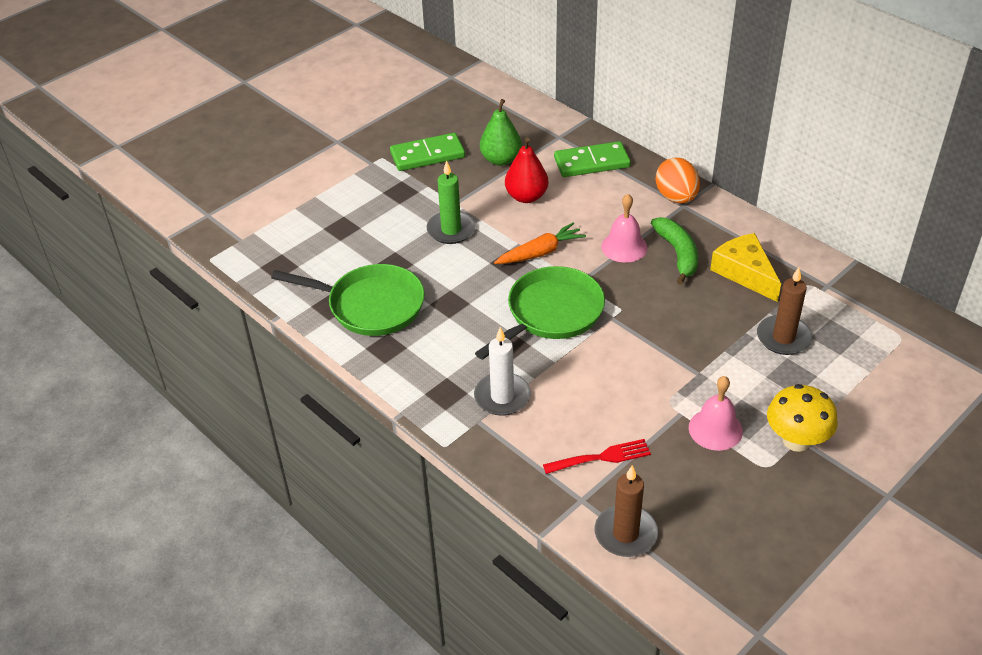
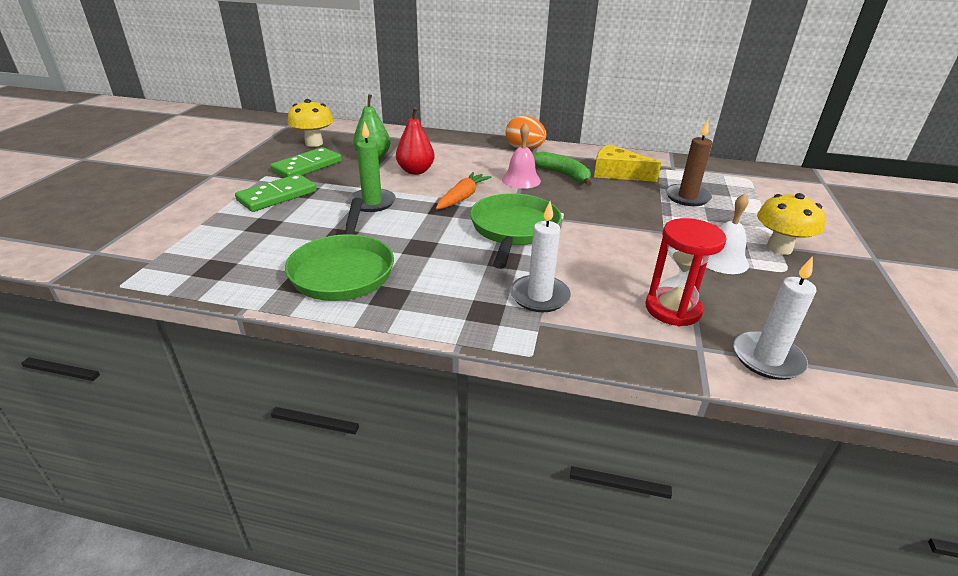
camera: 35 degrees left, 10 degrees down
green pan [271,264,425,336] -> green pan turned 105 degrees clockwise [285,198,394,301]
red fork [543,439,651,474] -> red hourglass [645,218,726,326]
green domino [554,141,631,177] -> green domino moved to [235,174,317,212]
brown candle [595,465,658,557] -> white candle [734,256,816,380]
pink bell [689,376,743,451] -> white bell [706,193,749,274]
none -> yellow mushroom [287,99,334,147]

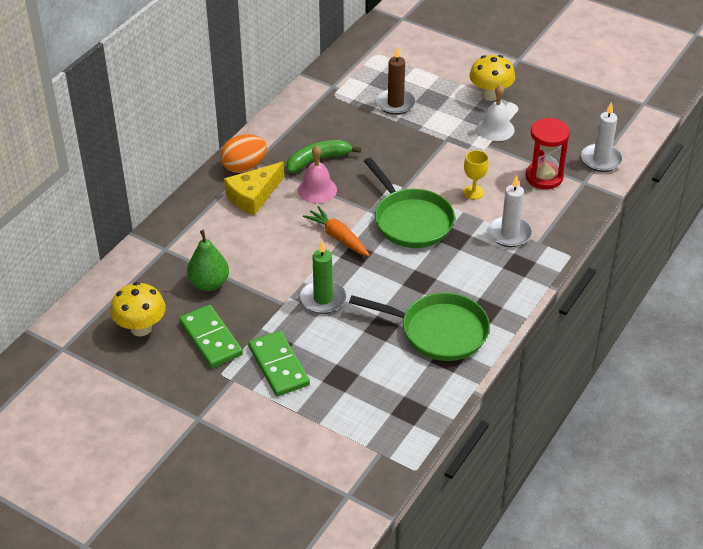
camera: 70 degrees left, 10 degrees up
red pear [396,107,435,175] -> none
green pan [470,193,562,269] -> green pan turned 150 degrees counterclockwise [364,157,455,248]
yellow cheese [594,144,661,182] -> yellow cheese moved to [224,162,284,215]
none -> yellow goblet [464,150,488,200]

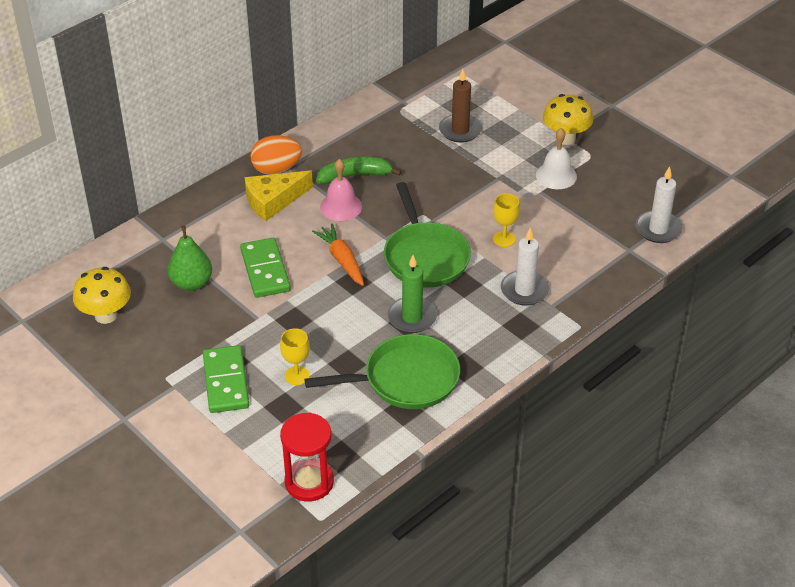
camera: 15 degrees right, 0 degrees up
green domino [179,305,243,368] -> green domino moved to [240,238,291,298]
green candle [300,241,346,314] -> green candle moved to [388,255,437,333]
green pan [349,293,490,361] -> green pan turned 45 degrees counterclockwise [305,334,460,409]
red hourglass [525,118,570,189] -> red hourglass moved to [280,413,334,502]
none -> yellow goblet [280,328,310,385]

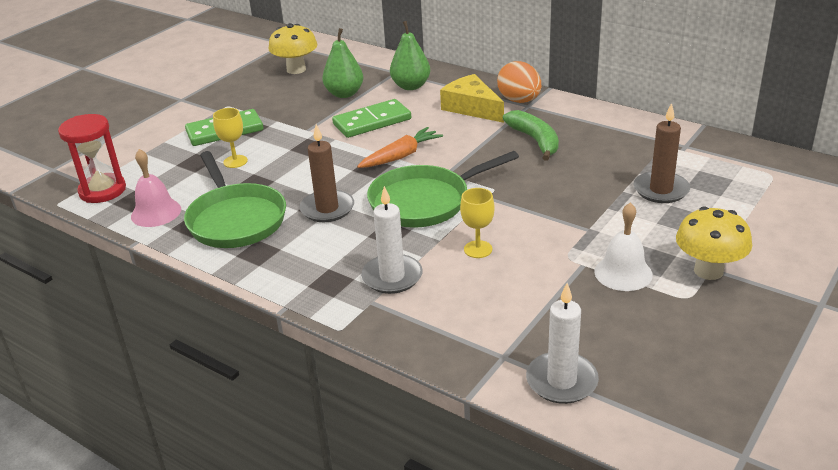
camera: 80 degrees right, 10 degrees down
pink bell [320,159,362,221] -> pink bell moved to [131,149,181,227]
green candle [388,255,437,333] -> brown candle [299,124,354,222]
none -> green pear [390,21,430,90]

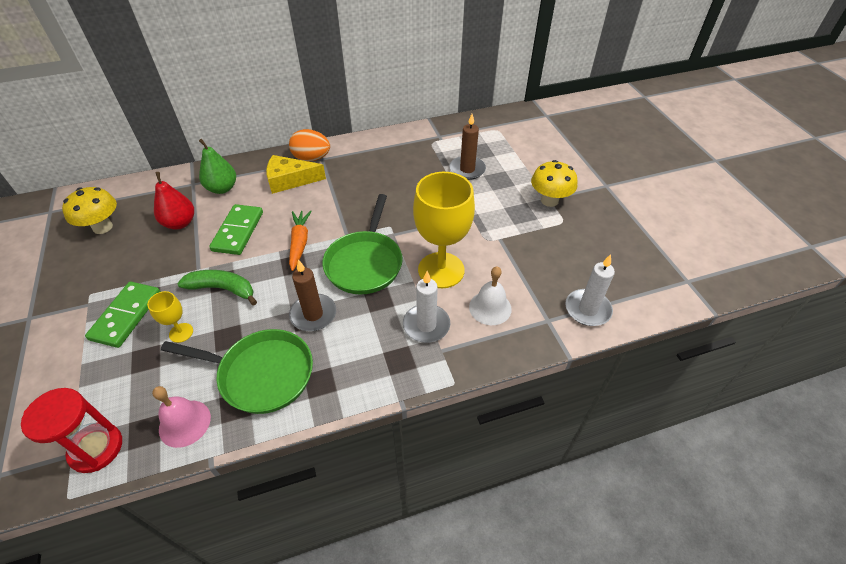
camera: 55 degrees left, 15 degrees up
green pear [322,28,363,98] -> red pear [154,172,194,230]
yellow goblet [460,188,494,258] -> yellow goblet [413,172,475,288], size x2.22
green banana [503,110,559,161] -> green banana moved to [177,270,257,306]
white bell [594,203,653,291] -> white bell moved to [469,266,512,325]

